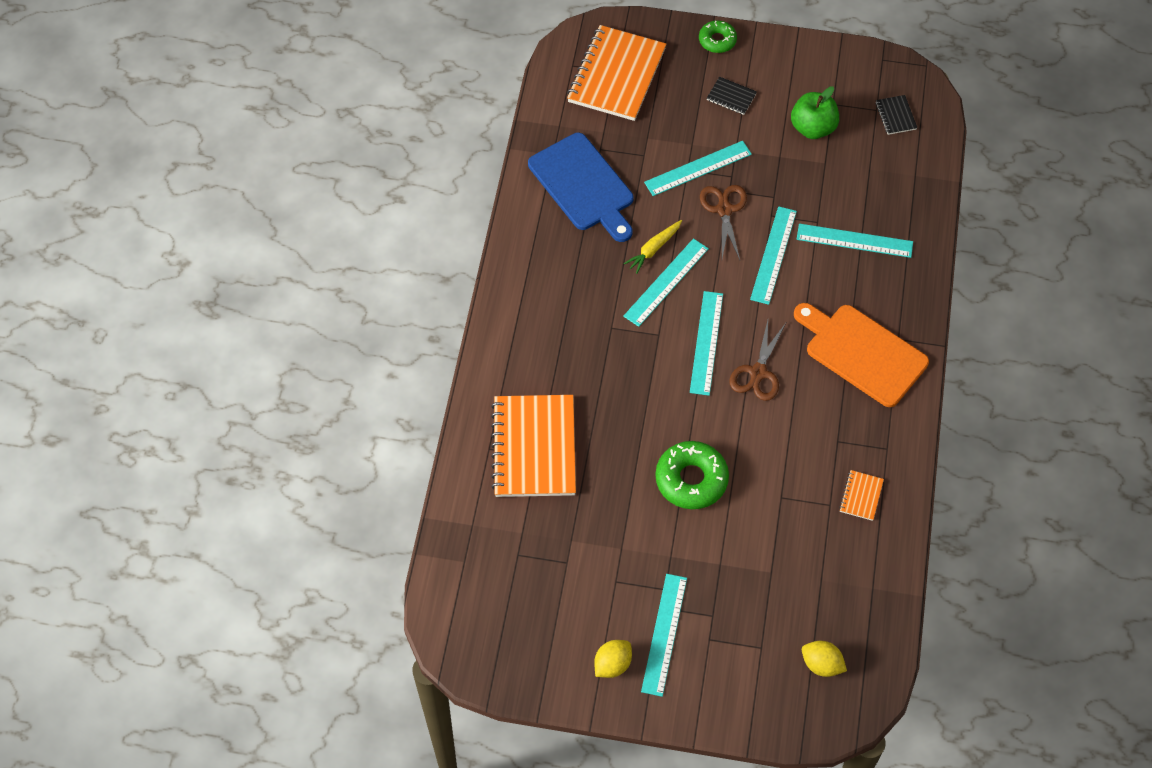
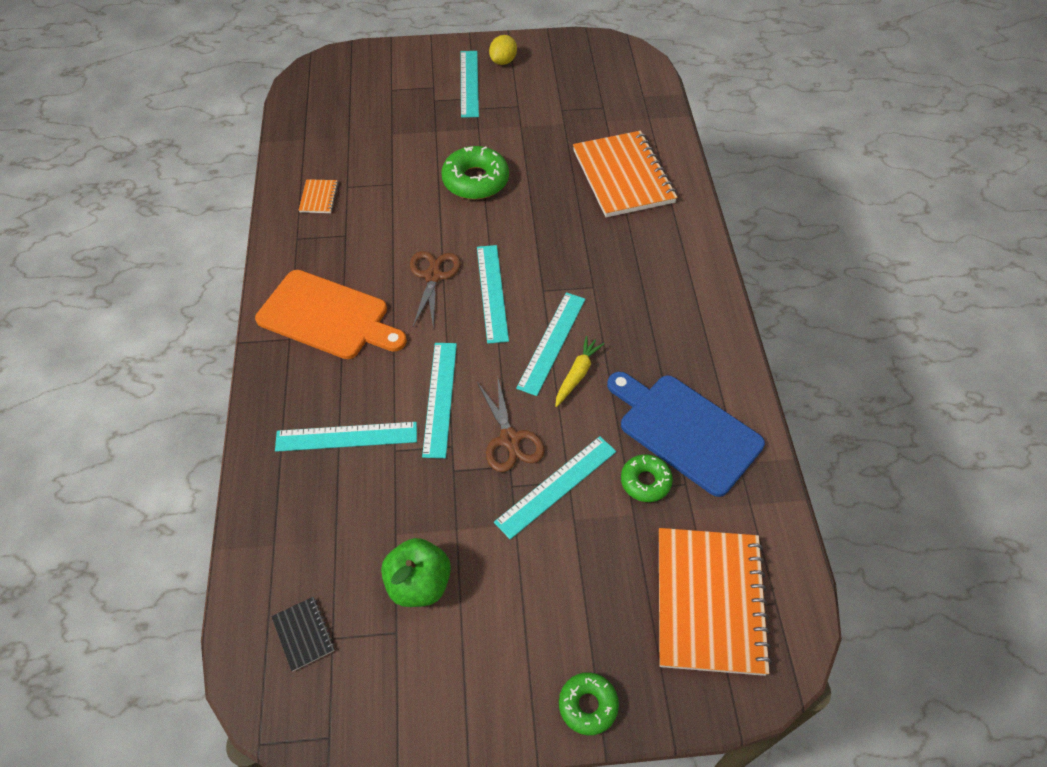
camera: 165 degrees right, 5 degrees down
black notebook [707,77,757,115] -> none
yellow lemon [802,641,847,677] -> none
none -> green donut [621,454,673,502]

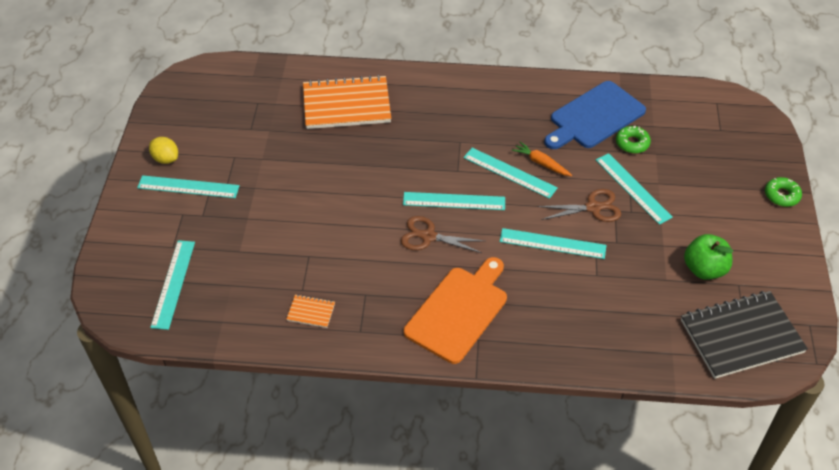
camera: 80 degrees left, 5 degrees down
black notebook [271,597,335,671] -> black notebook [681,291,808,379], size x2.36
turquoise ruler [275,422,417,452] -> turquoise ruler moved to [150,240,195,330]
green donut [441,146,509,199] -> none
yellow carrot [555,336,604,407] -> orange carrot [512,142,572,176]
orange notebook [659,528,772,676] -> none

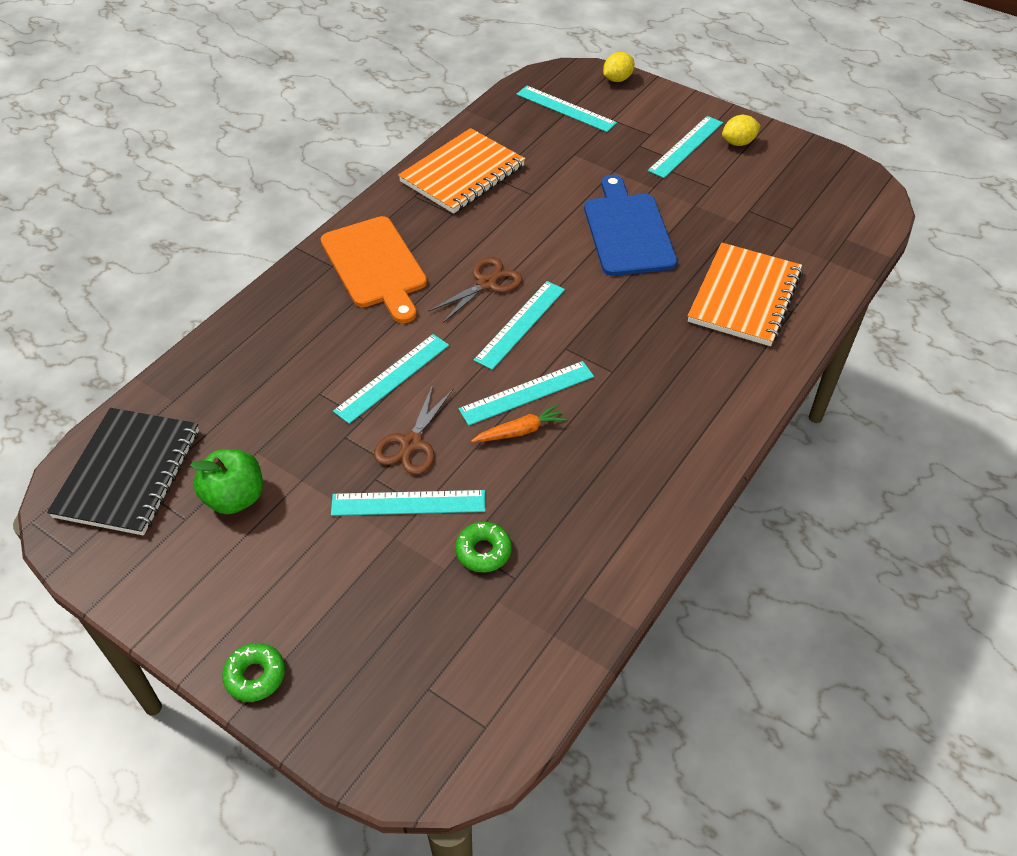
camera: 120 degrees right, 0 degrees up
orange notebook [287,294,335,328] -> orange notebook [398,128,525,214], size x2.36
blue cutting board [544,81,646,149] -> blue cutting board moved to [584,175,677,276]
none -> yellow lemon [603,52,634,82]

